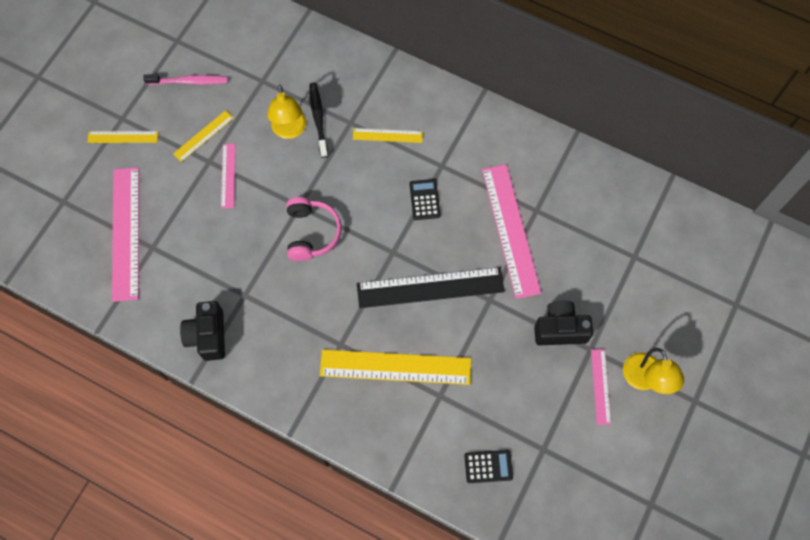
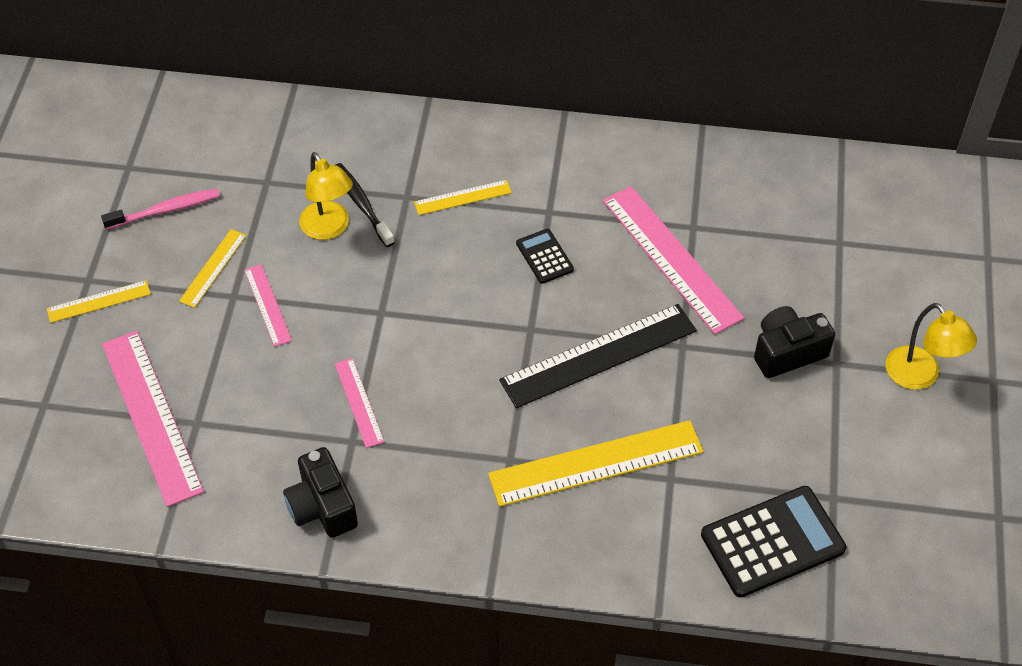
camera: 20 degrees left, 15 degrees down
pink headphones [287,197,342,261] -> none
black calculator [464,450,513,483] -> black calculator [701,486,846,598], size x1.91
pink ruler [591,349,611,425] -> pink ruler moved to [335,358,385,448]

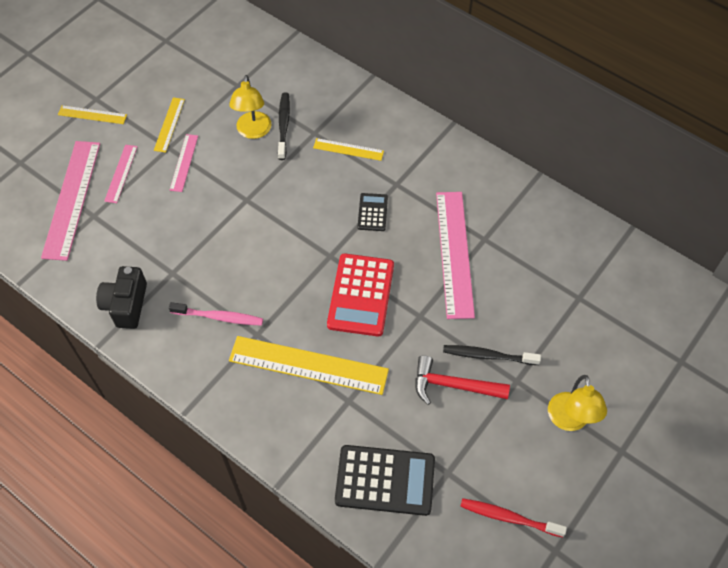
camera: 30 degrees right, 5 degrees up
pink toothbrush [101,188,220,230] -> pink toothbrush moved to [169,302,263,326]
yellow ruler [179,229,246,308] -> yellow ruler turned 45 degrees counterclockwise [154,97,185,153]
pink ruler [335,358,385,448] -> pink ruler moved to [104,145,138,203]
black ruler [499,304,697,408] -> red calculator [327,254,394,337]
black camera [754,306,835,378] -> black toothbrush [443,345,541,365]
none -> red hammer [415,355,510,405]
none -> red toothbrush [460,498,567,538]

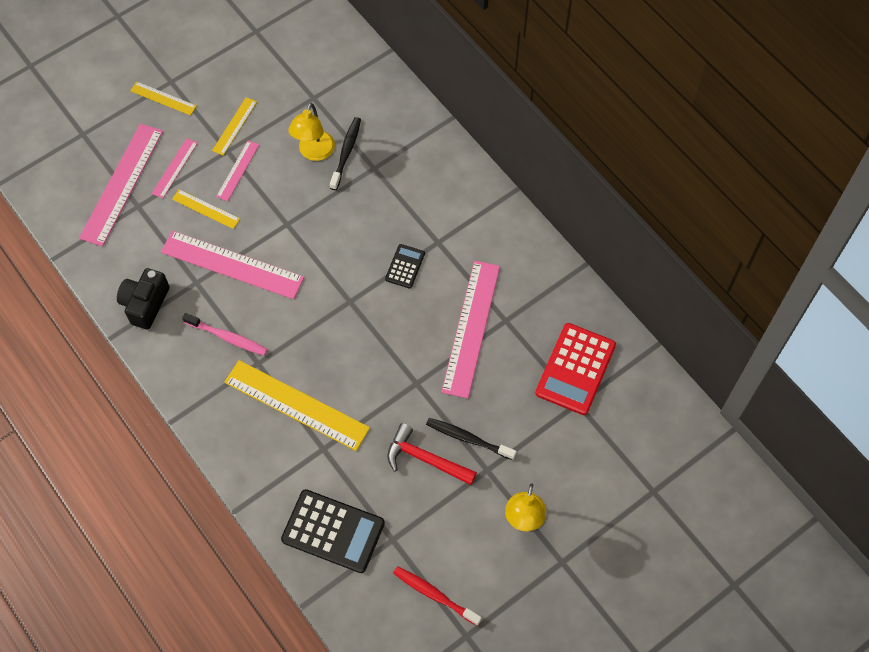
camera: 15 degrees right, 5 degrees up
yellow ruler [313,138,384,161] -> yellow ruler moved to [172,189,240,229]
red calculator [327,254,394,337] -> red calculator moved to [535,323,616,415]
none -> pink ruler [161,231,304,299]

